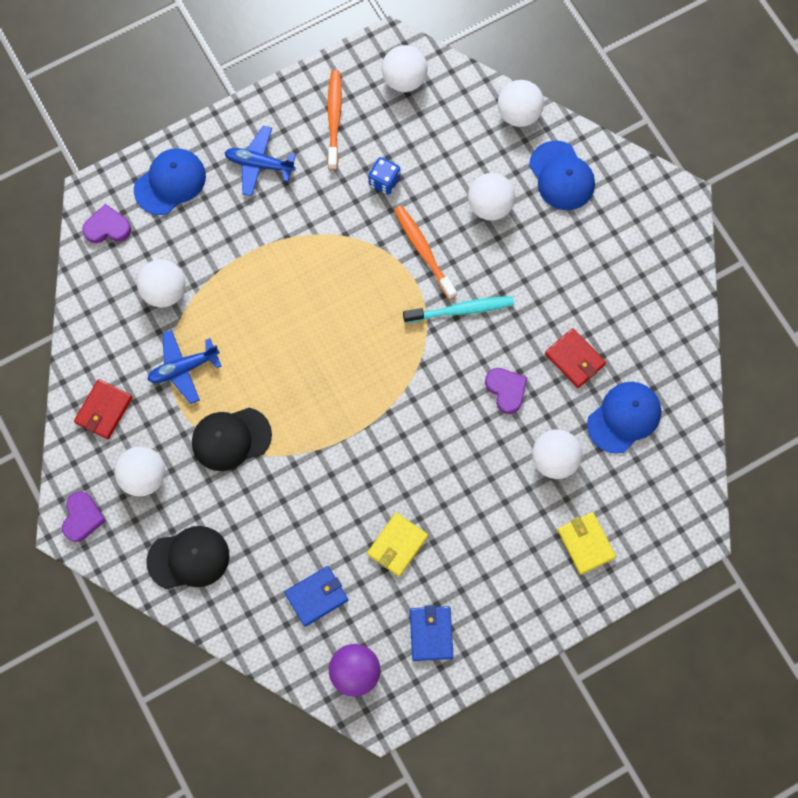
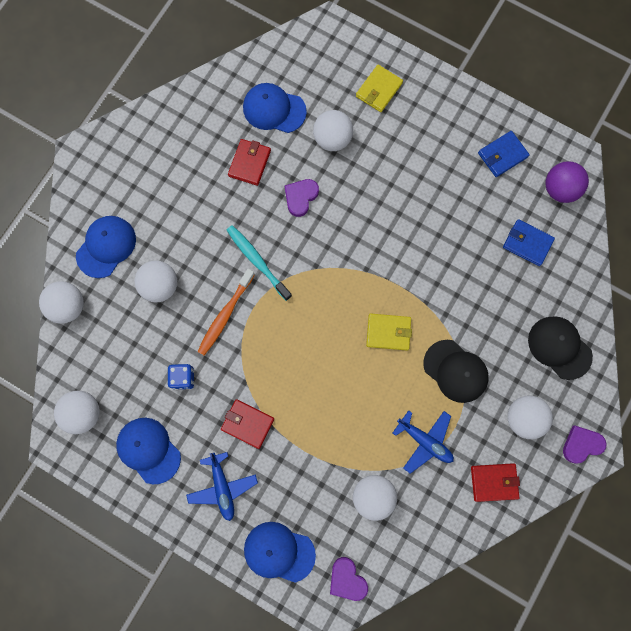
camera: 120 degrees left, 5 degrees up
orange toothbrush [328,70,342,170] -> blue cap [116,418,181,484]
yellow wallet [367,513,428,576] -> yellow wallet moved to [366,313,412,351]
none -> red wallet [221,399,274,449]

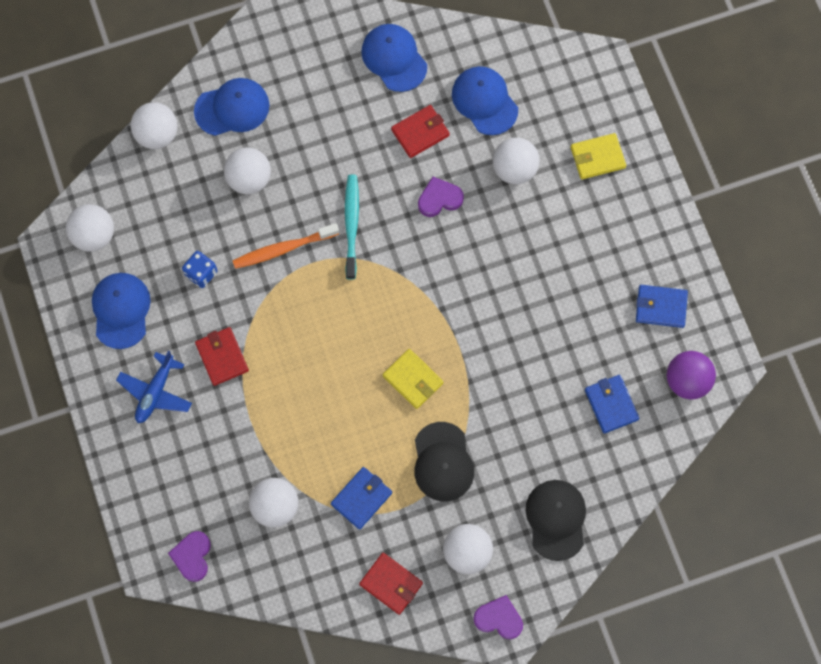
camera: 40 degrees right, 5 degrees down
blue cap [244,522,316,583] -> blue cap moved to [361,24,427,92]
blue plane [393,410,454,474] -> blue wallet [331,467,392,530]

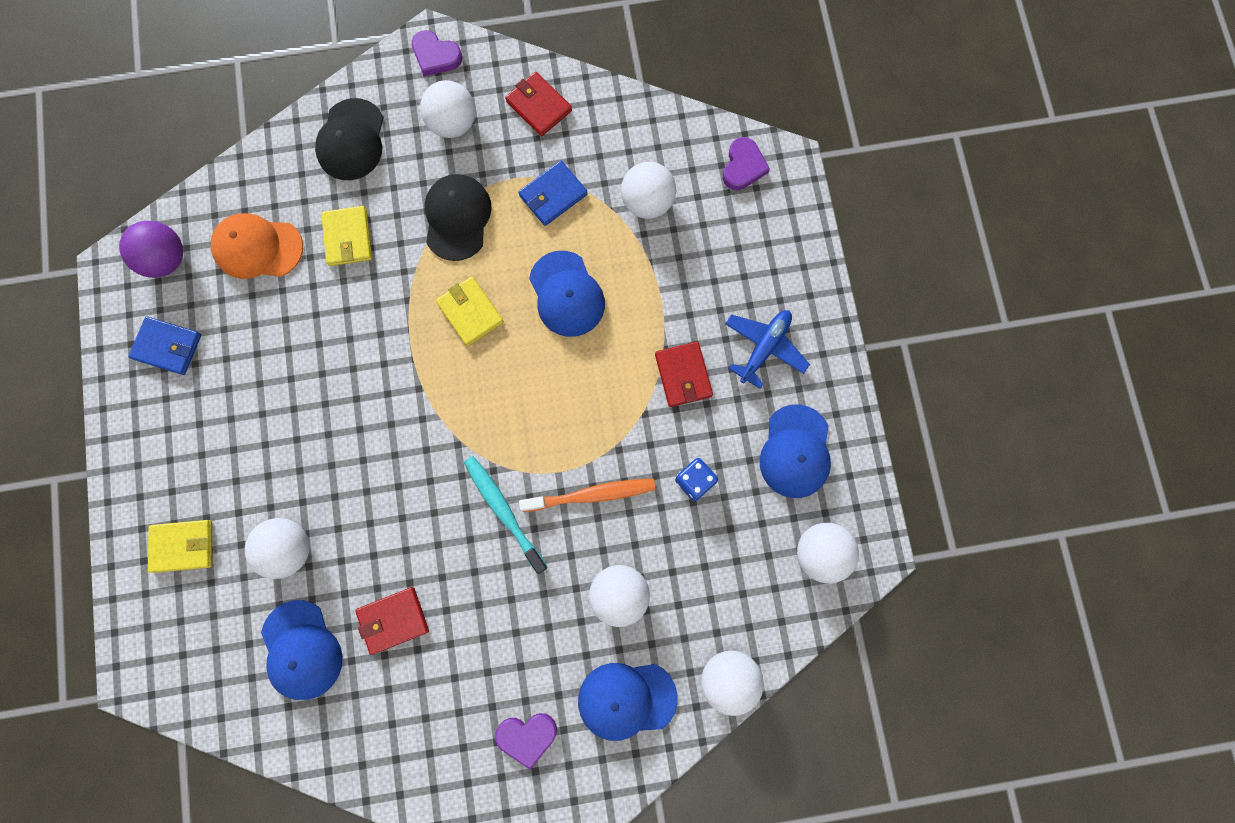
camera: 170 degrees left, 5 degrees up
turquoise toothbrush [345,175,359,280] -> turquoise toothbrush turned 135 degrees clockwise [464,456,548,574]
blue cap [361,24,427,92] -> blue cap moved to [529,251,605,337]
purple heart [418,177,464,217] -> purple heart moved to [495,713,557,770]
blue wallet [585,375,639,433] -> orange cap [211,213,303,279]
none -> yellow wallet [321,206,372,266]

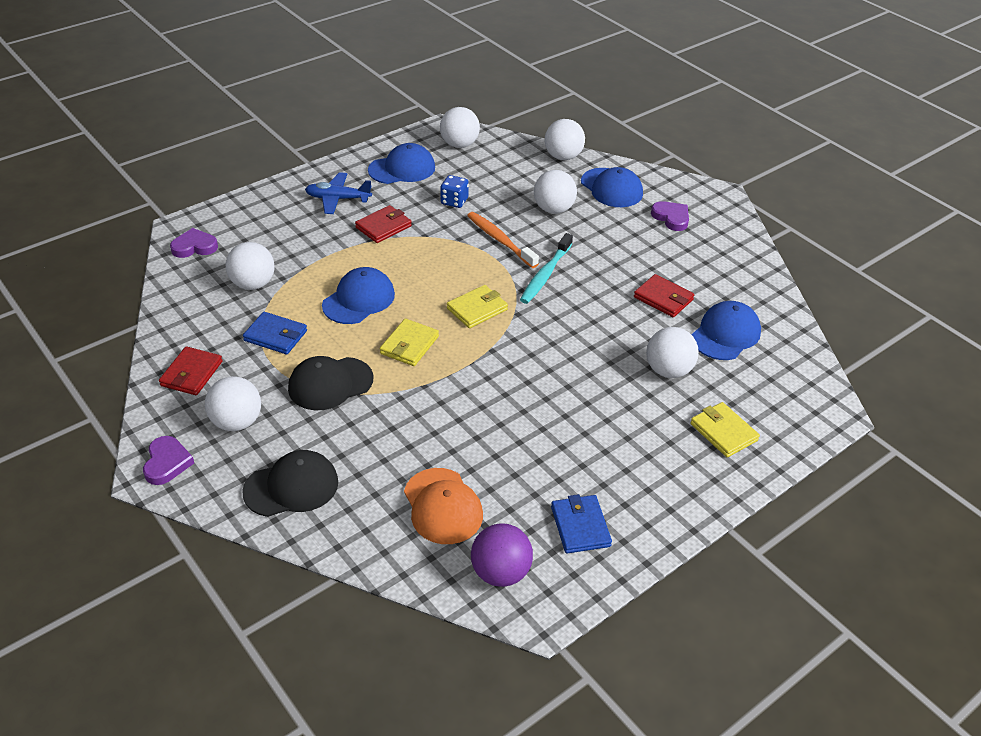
camera: 120 degrees left, 35 degrees down
yellow wallet [321,206,372,266] -> yellow wallet moved to [447,285,508,328]

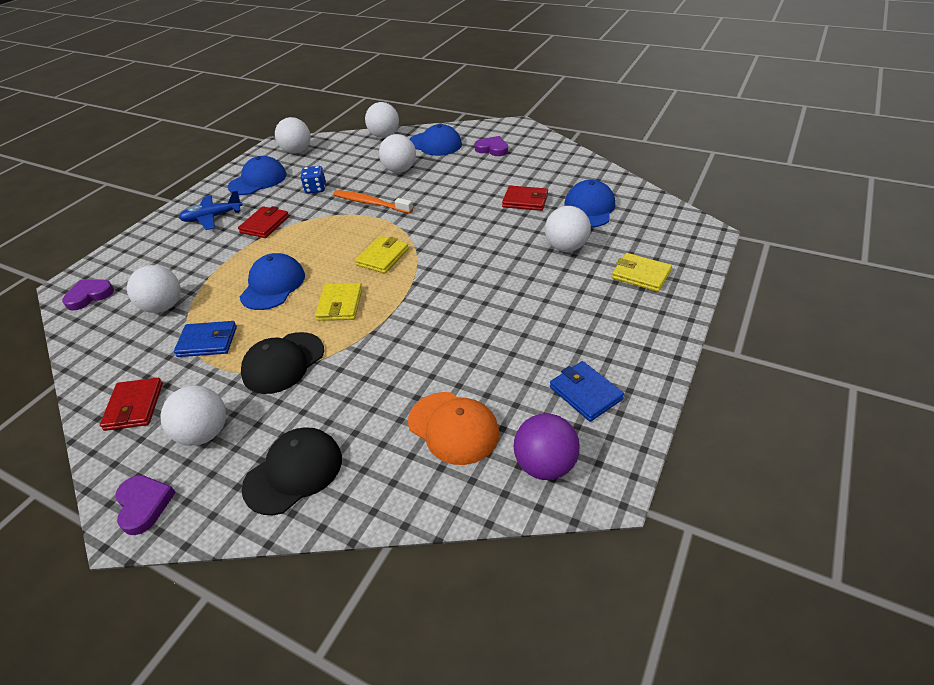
camera: 20 degrees left, 0 degrees up
turquoise toothbrush [520,233,573,304] -> none

